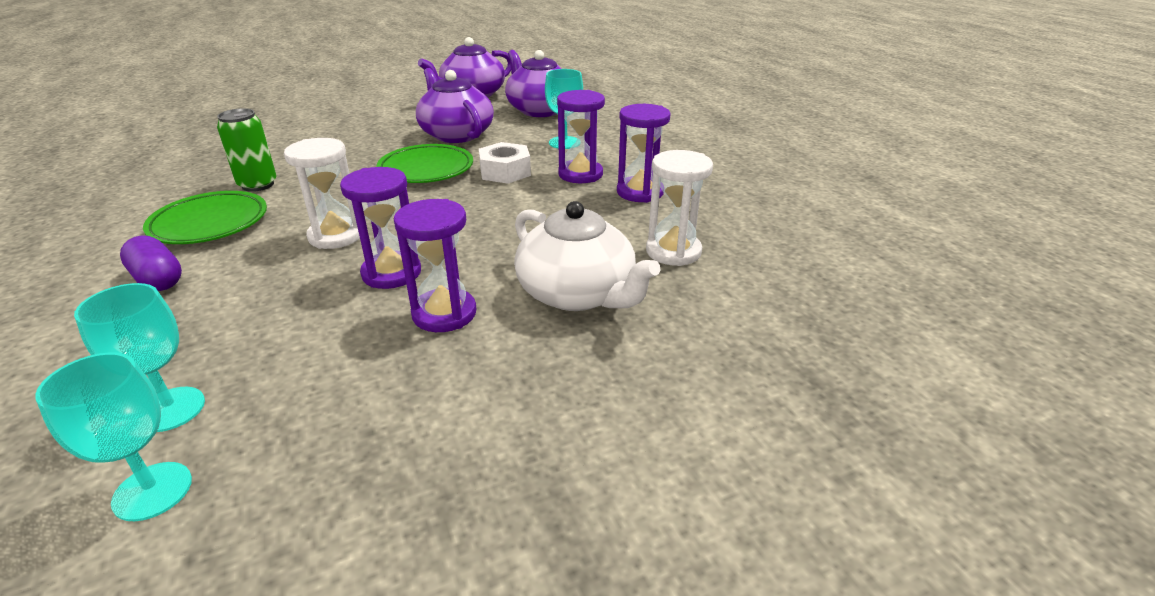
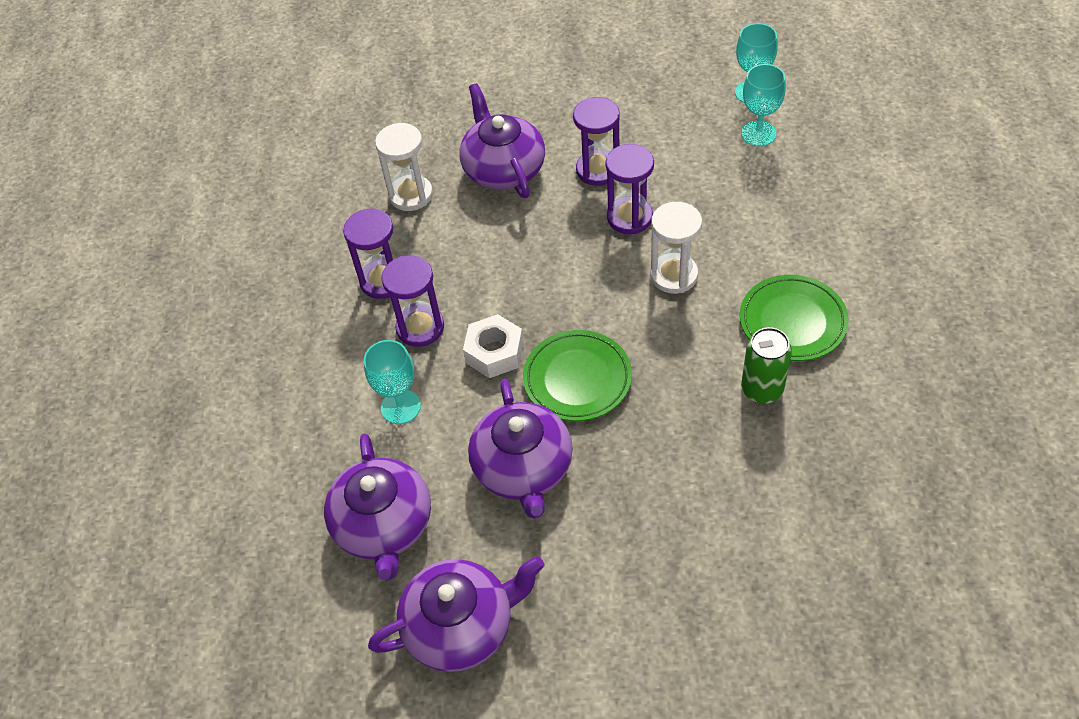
camera: 155 degrees left, 20 degrees up
purple capsule [120,235,182,291] -> none
white teapot [514,201,660,311] -> purple teapot [459,83,545,198]

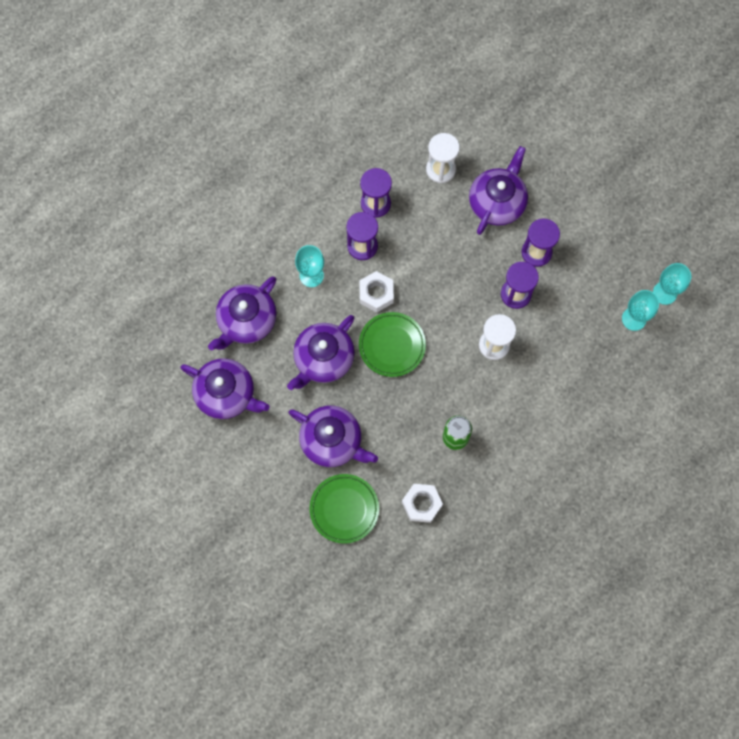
camera: 45 degrees right, 20 degrees up
green plate [740,275,849,361] -> green plate moved to [310,474,379,544]
none -> purple teapot [289,406,378,467]
none -> white nut [402,484,443,523]

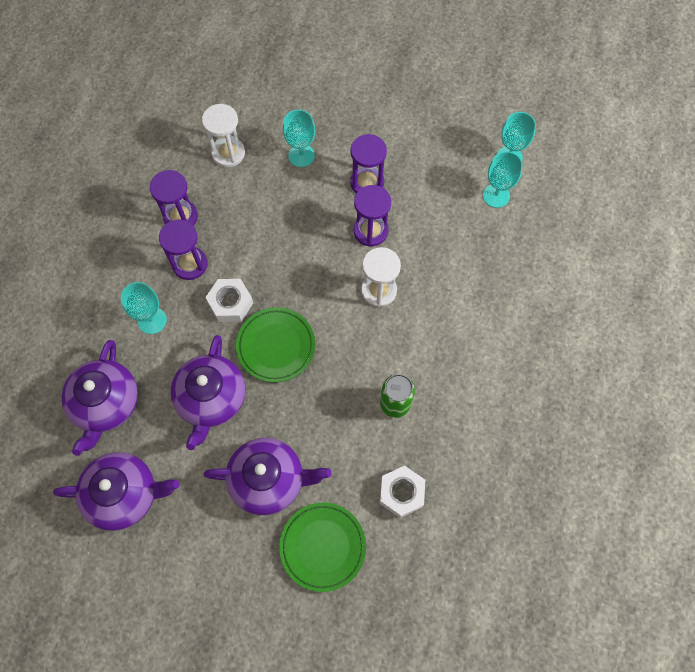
camera: 30 degrees left, 5 degrees down
purple teapot [469,146,528,235] -> turquoise goblet [283,110,315,167]

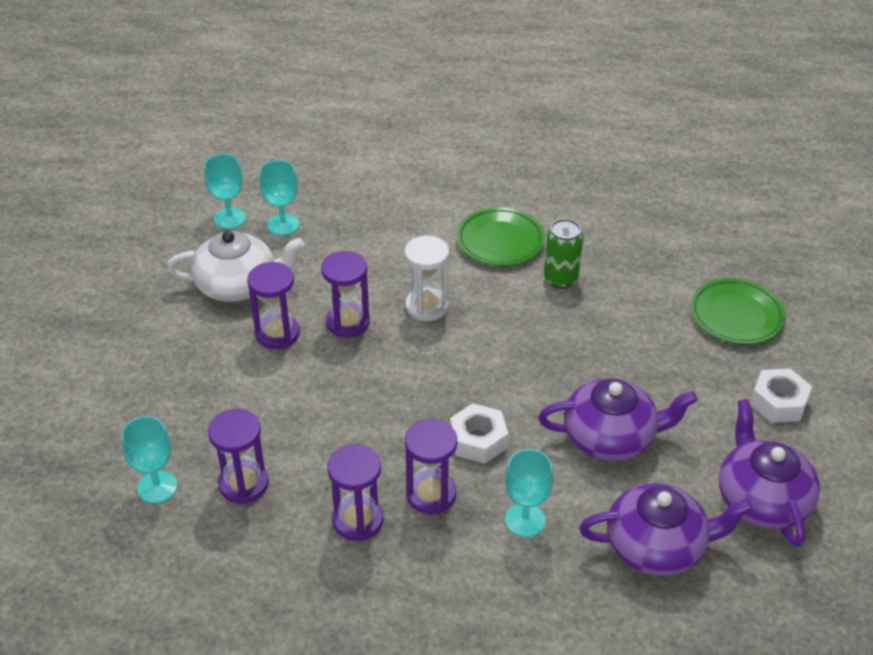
camera: 100 degrees left, 25 degrees down
white hourglass [202,104,245,167] -> purple hourglass [208,409,269,504]
purple teapot [203,438,332,515] -> none
green plate [236,307,315,382] -> green plate moved to [457,207,545,266]
turquoise goblet [283,110,315,167] -> turquoise goblet moved to [121,416,177,503]
white nut [380,466,425,518] -> white nut moved to [750,368,812,423]
none -> white teapot [167,231,304,302]

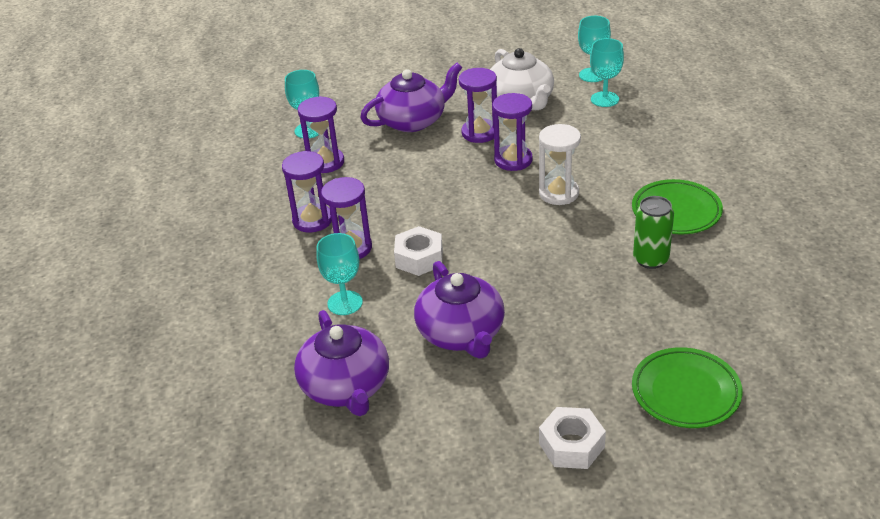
camera: 75 degrees right, 5 degrees down
purple teapot [719,399,820,547] -> purple teapot moved to [360,63,462,132]

